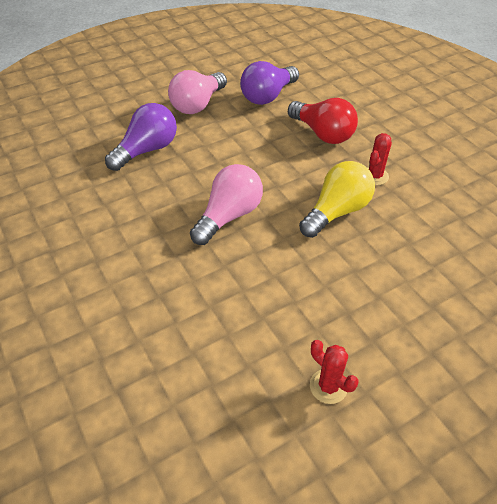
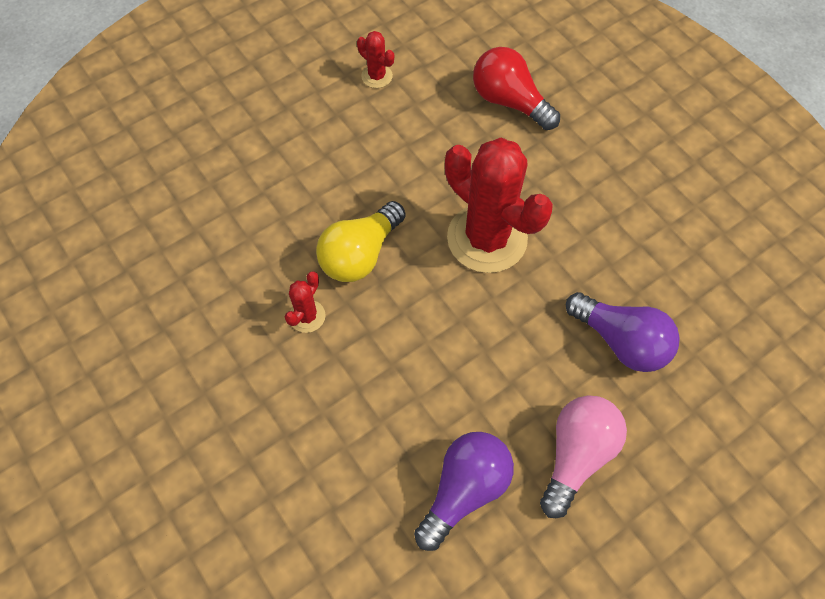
camera: 175 degrees right, 15 degrees up
purple light bulb [105,103,177,171] -> purple light bulb turned 90 degrees counterclockwise [566,292,680,372]
pink light bulb [190,164,263,245] -> red cactus [445,138,553,273]
red light bulb [288,98,358,144] -> red light bulb moved to [473,47,560,130]

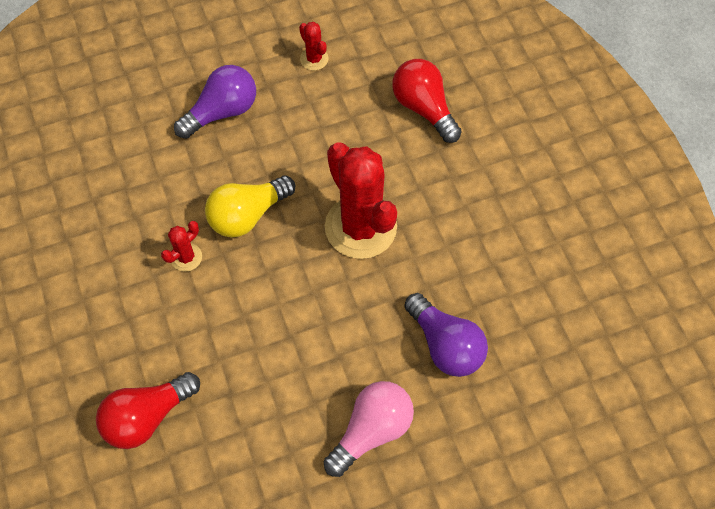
camera: 15 degrees right, 0 degrees up
purple light bulb [414,432,514,551] -> purple light bulb moved to [174,65,256,139]
none -> red light bulb [96,372,200,449]

